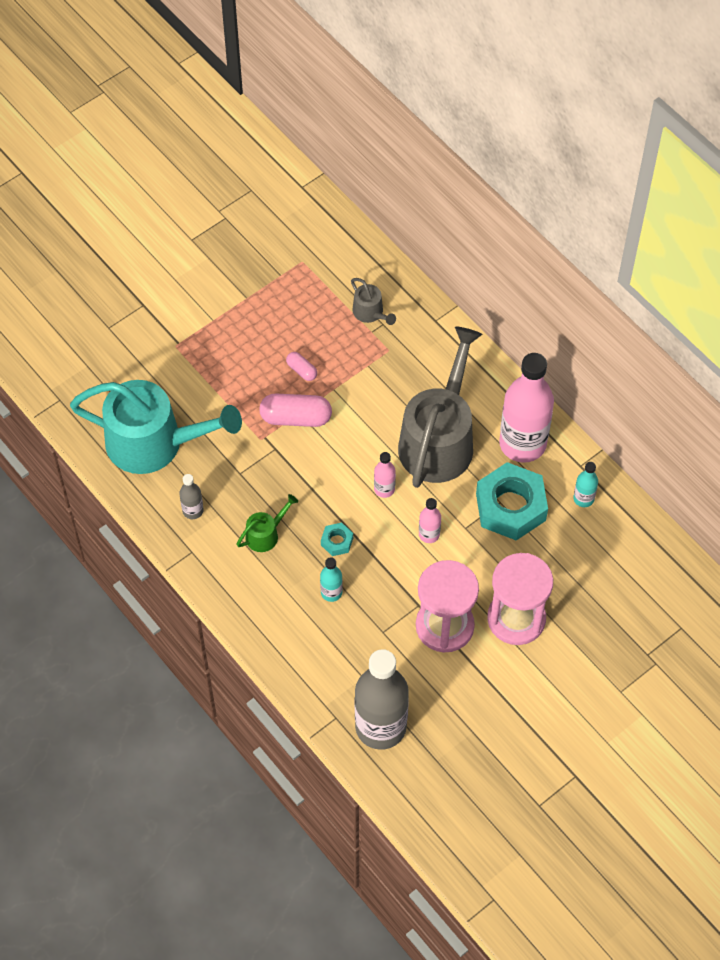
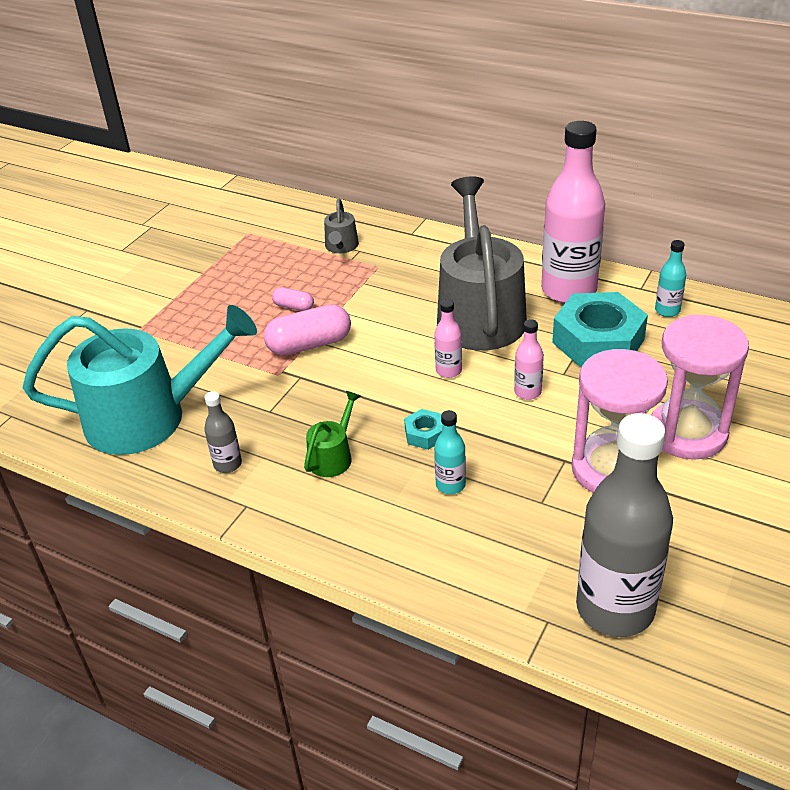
camera: 20 degrees left, 20 degrees down
grey watering can [351,278,396,325] -> grey watering can turned 60 degrees clockwise [324,199,359,253]

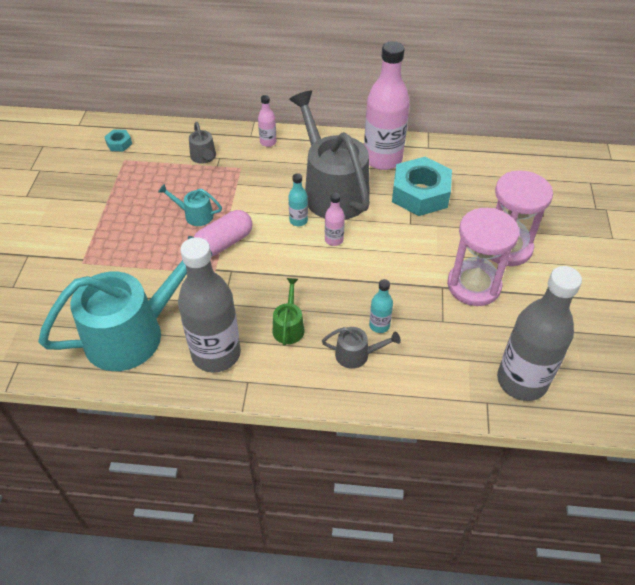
camera: 25 degrees left, 10 degrees up
grey bottle [204,391,242,473] -> grey bottle [178,237,241,373], size x2.29
pink capsule [272,287,314,311] -> turquoise watering can [158,184,222,226]
turquoise nut [404,409,442,450] -> turquoise nut moved to [105,130,132,151]
pink bottle [514,319,544,400] -> pink bottle moved to [258,95,277,147]
turquoise bottle [655,240,686,317] -> turquoise bottle moved to [288,173,308,226]
none -> grey watering can [322,327,401,369]

